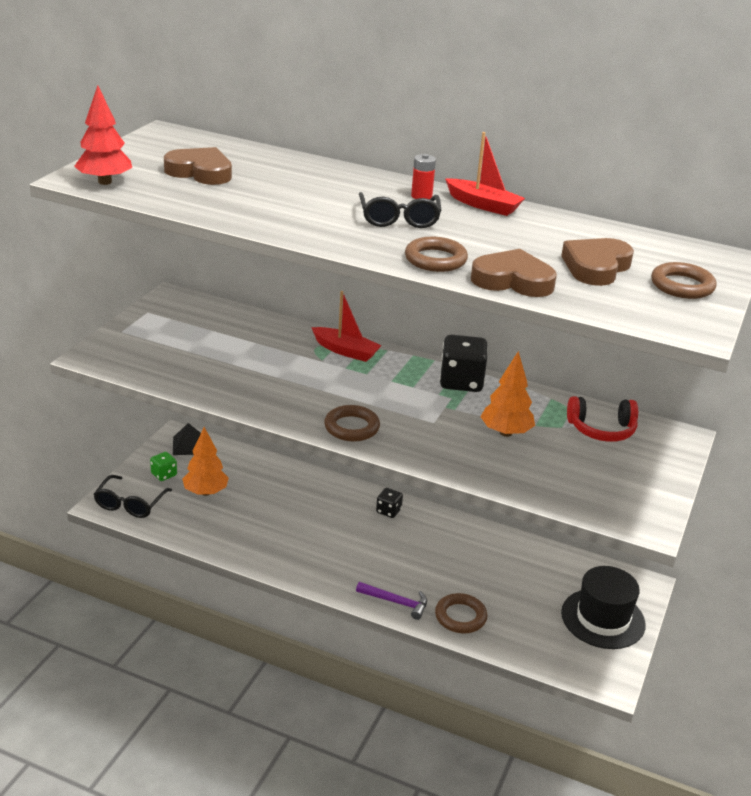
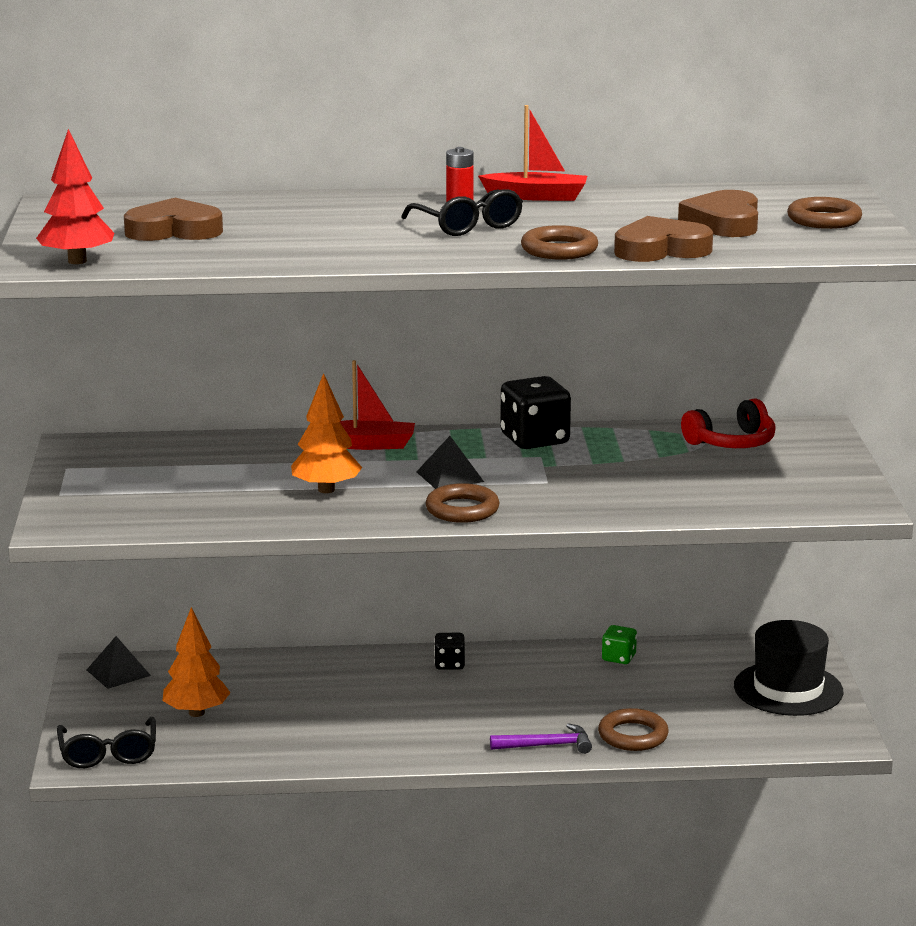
camera: 25 degrees left, 10 degrees down
green dice [150,452,177,481] -> green dice moved to [602,625,637,664]
orange tree [480,351,535,437] -> orange tree moved to [291,373,362,493]
none -> black pyramid [416,436,484,489]

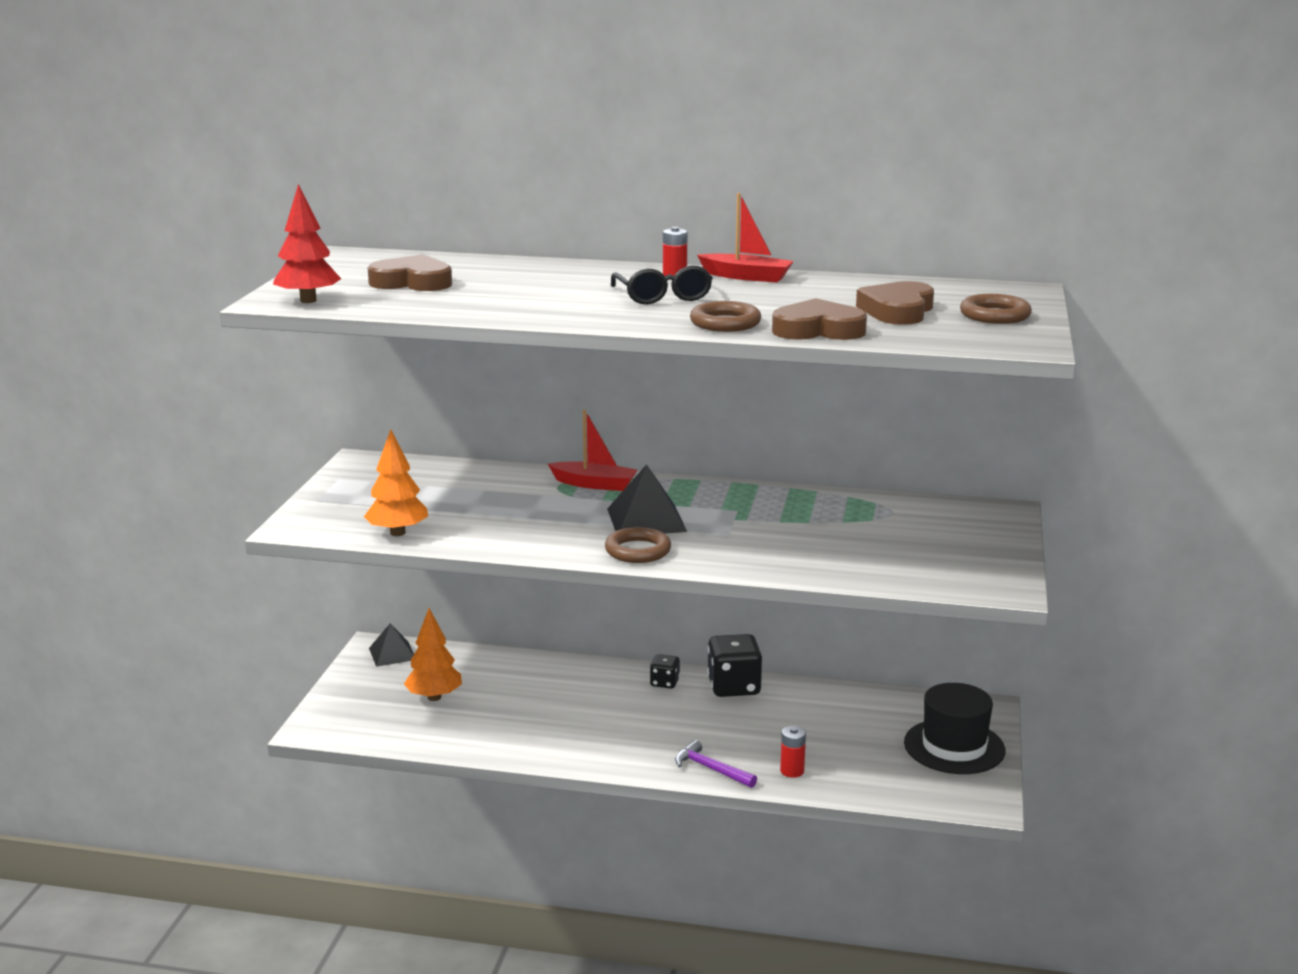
camera: 15 degrees right, 0 degrees up
black glasses [57,717,156,768] -> none
orange tree [291,373,362,493] -> orange tree moved to [364,429,428,536]
black pyramid [416,436,484,489] -> black pyramid [607,464,687,534], size x1.52
purple hammer [490,723,592,754] -> purple hammer turned 150 degrees counterclockwise [675,740,757,788]
black dice [500,376,571,449] -> black dice moved to [707,634,762,697]
brown ring [598,708,669,751] -> red battery [780,726,806,778]
green dice [602,625,637,664] -> none
red headphones [681,398,776,448] -> none

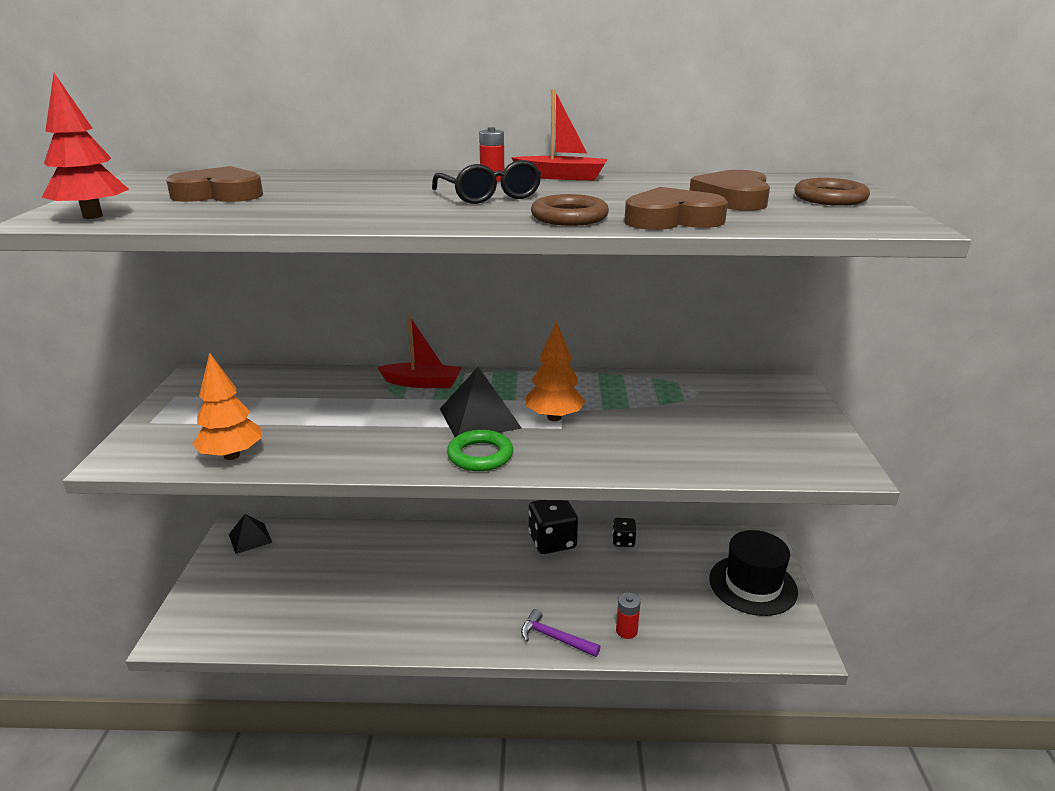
camera: 10 degrees left, 5 degrees up
orange tree [404,608,462,701] -> orange tree moved to [526,321,585,421]
brown ring [605,527,671,563] -> green ring [447,430,513,471]
black dice [650,654,680,689] -> black dice moved to [612,518,637,547]

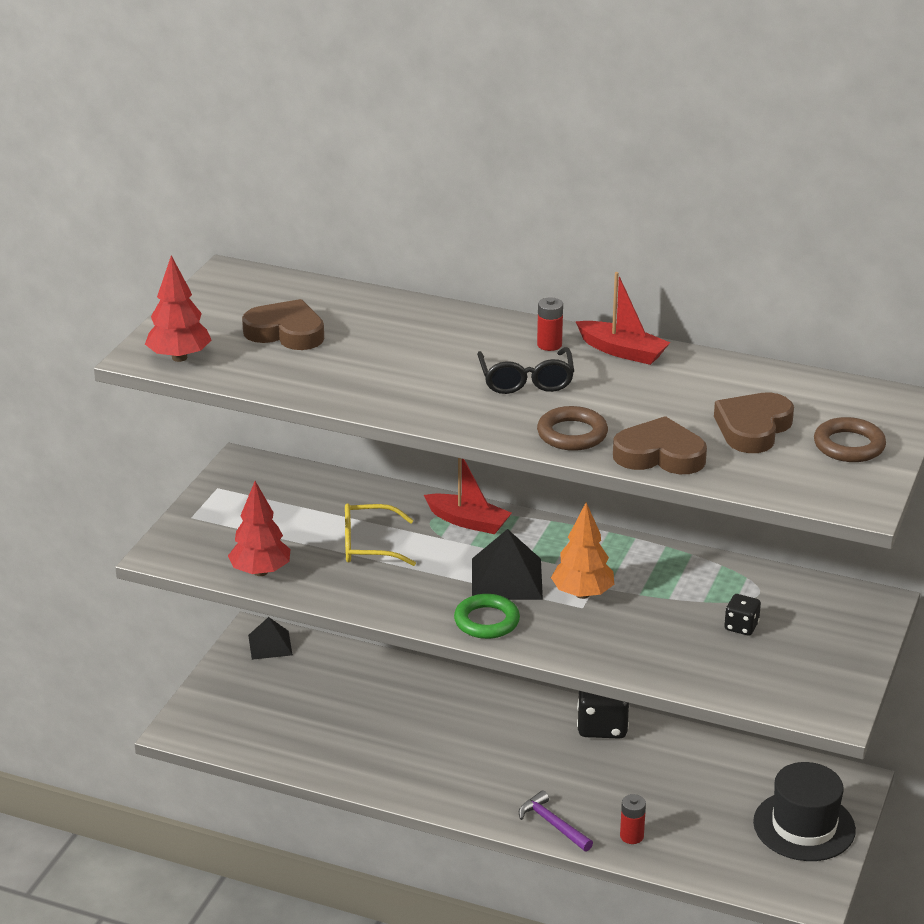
camera: 20 degrees right, 5 degrees up
orange tree [192,352,262,460] -> red tree [228,481,291,576]
black dice [612,518,637,547] -> black dice moved to [724,594,761,636]
none -> yellow glasses [345,503,416,566]

